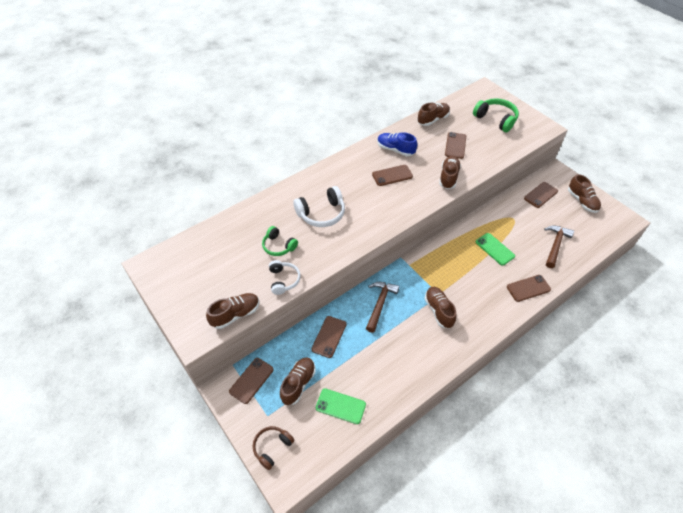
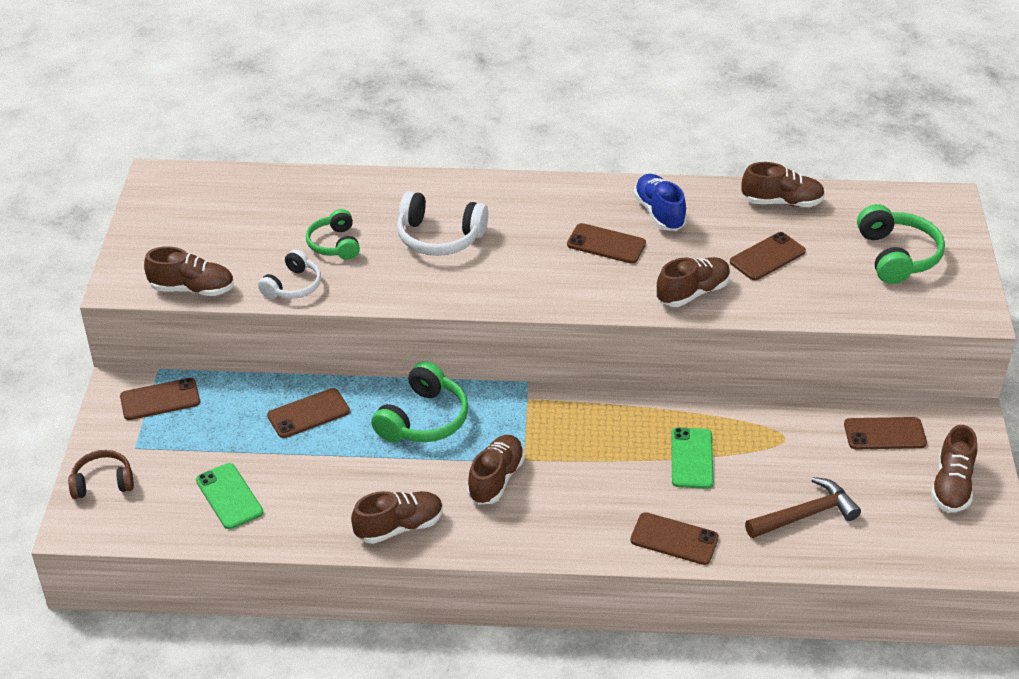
camera: 40 degrees right, 10 degrees down
brown shoe [280,357,316,405] -> brown shoe moved to [351,491,443,544]
brown hammer [366,282,400,333] -> green headphones [371,361,469,442]

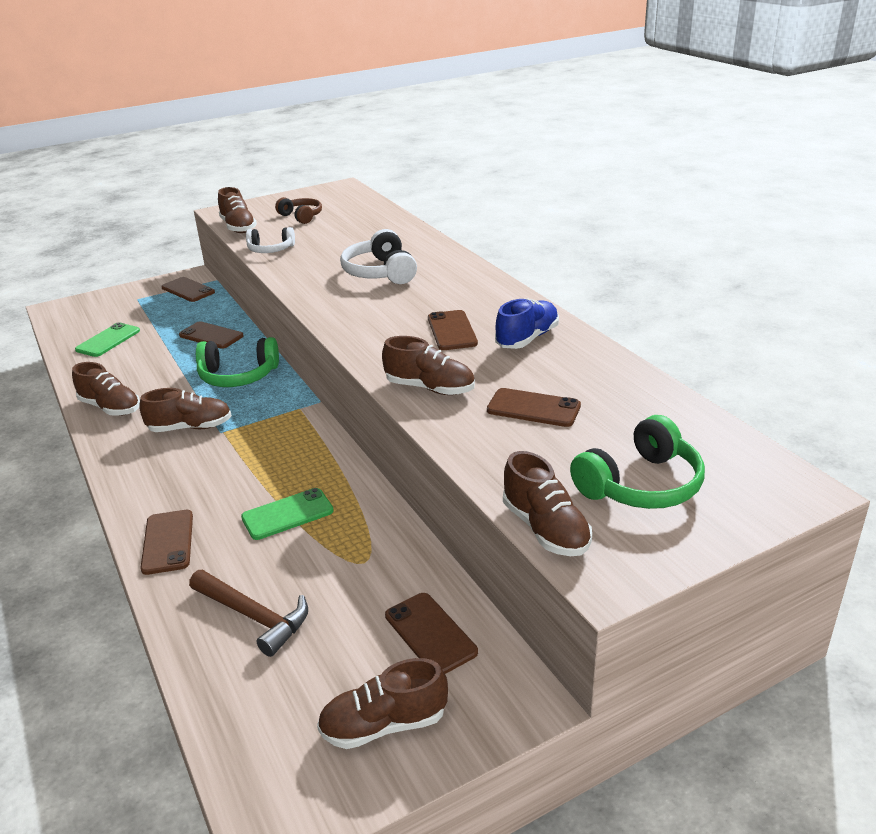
camera: 60 degrees right, 10 degrees down
brown headphones [68,450,134,499] -> brown headphones moved to [275,197,322,224]
green headphones [306,209,360,260] -> none
brown shoe [741,162,825,207] -> brown shoe moved to [503,451,592,556]

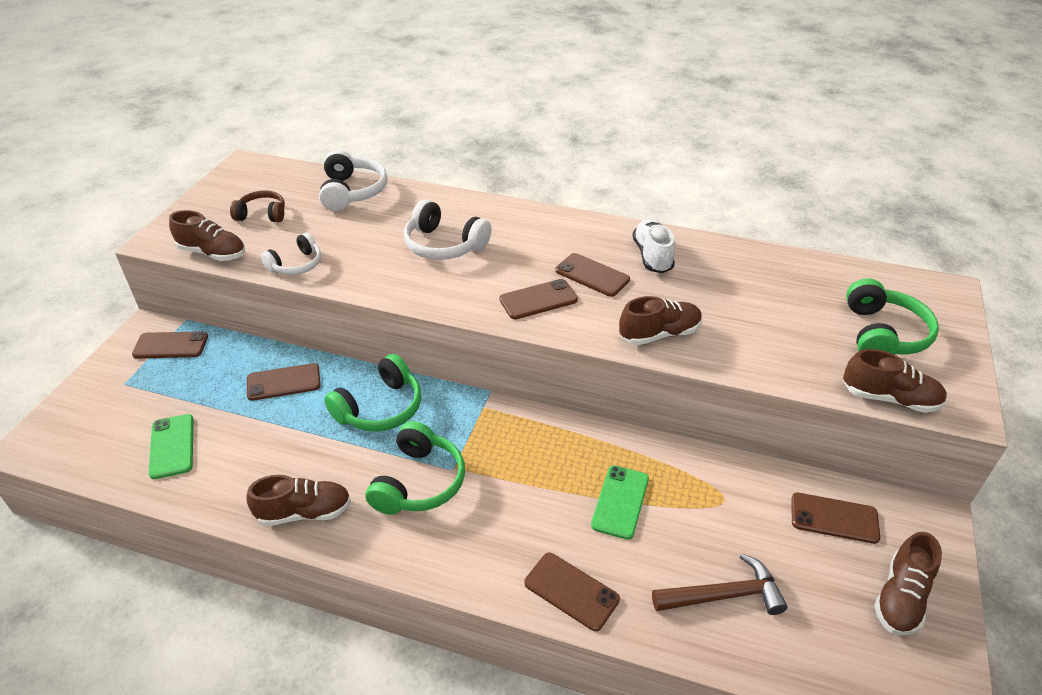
camera: 45 degrees left, 10 degrees up
brown shoe [139,388,232,432] -> green headphones [365,421,465,515]
brown phone [487,388,581,427] -> brown phone moved to [499,279,578,319]
blue shoe [495,299,559,349] -> white shoe [632,219,675,273]
none -> white headphones [319,150,388,211]

